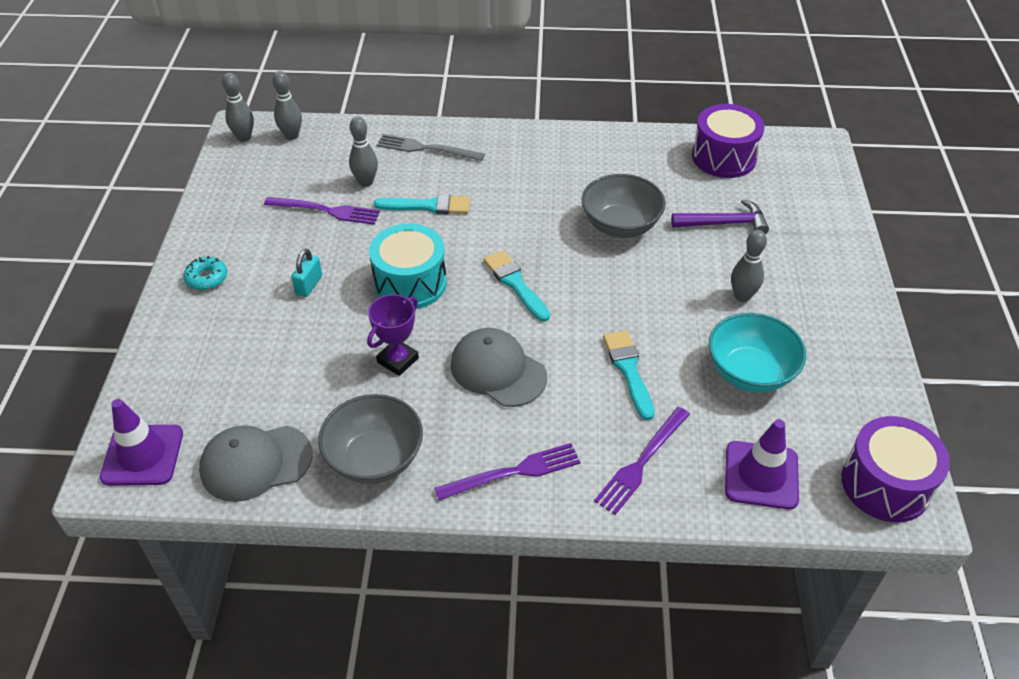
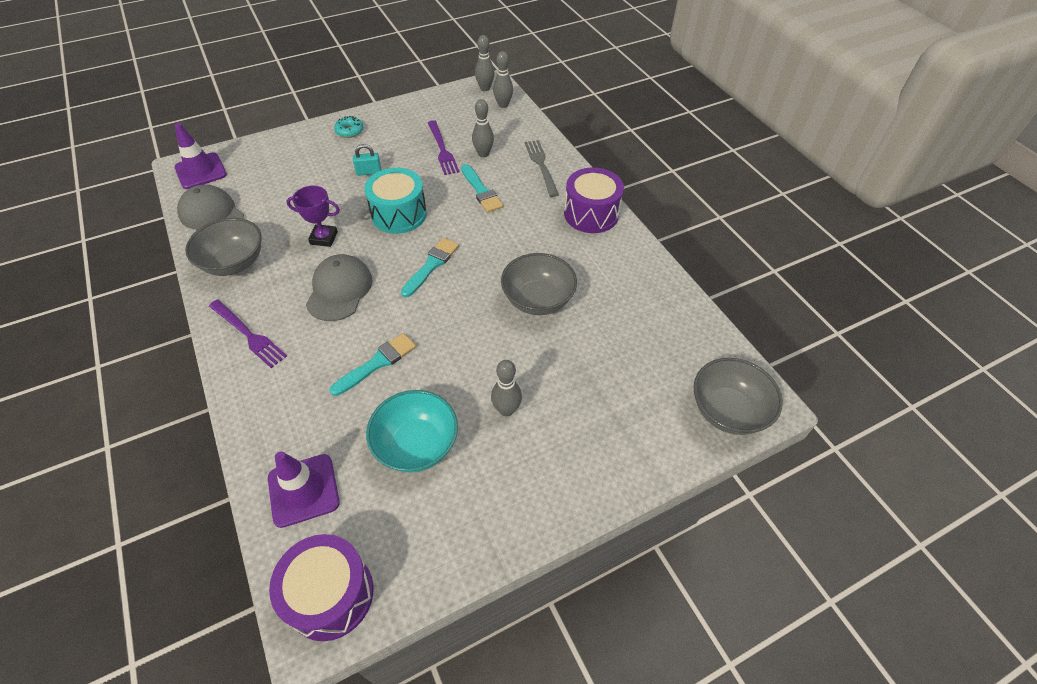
camera: 60 degrees right, 5 degrees up
purple fork [594,407,690,515] -> none
purple hammer [671,199,769,234] -> none
purple drum [692,104,764,178] -> purple drum moved to [564,167,624,233]
none -> grey bowl [693,358,783,435]

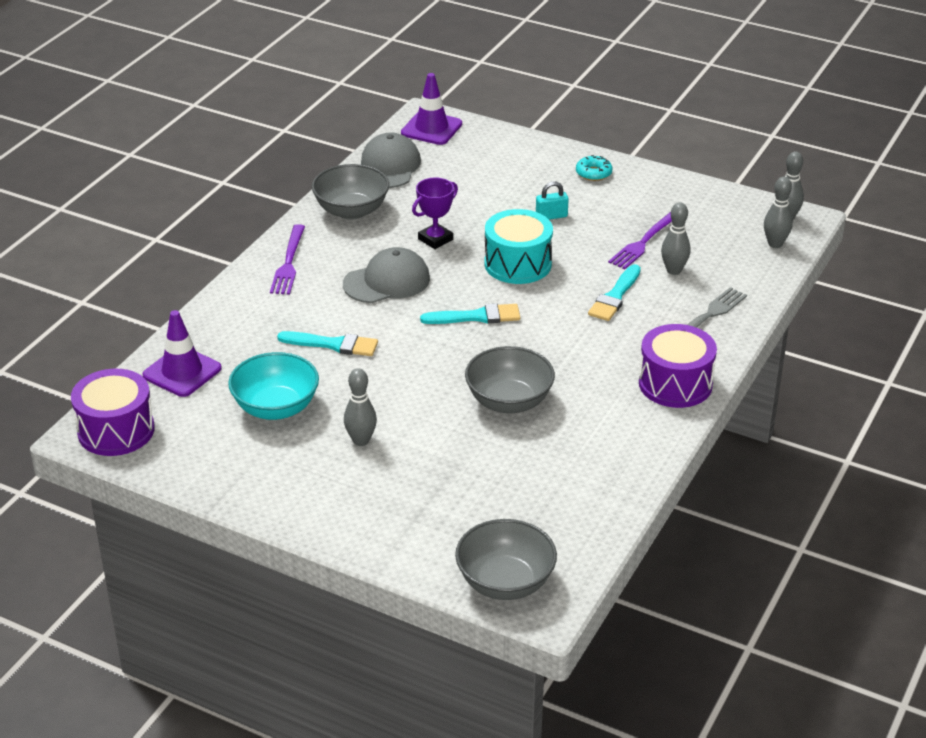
camera: 55 degrees right, 15 degrees down
purple trophy [287,186,340,247] -> purple trophy turned 75 degrees clockwise [412,178,458,249]
turquoise padlock [353,144,381,176] -> turquoise padlock turned 60 degrees counterclockwise [536,182,569,220]

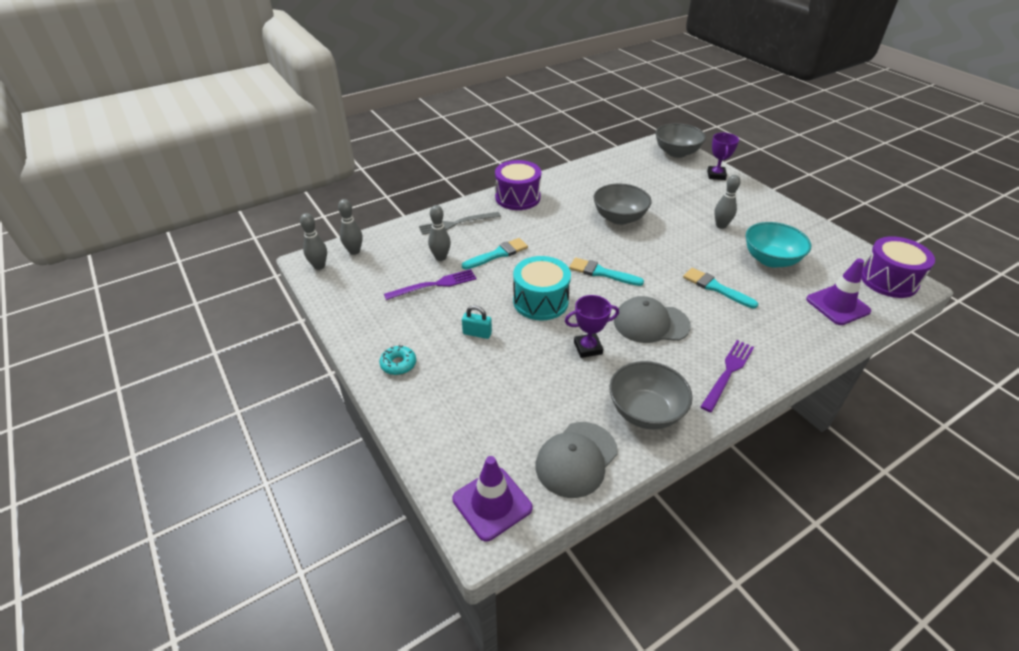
camera: 150 degrees left, 5 degrees up
none -> purple trophy [707,133,739,180]

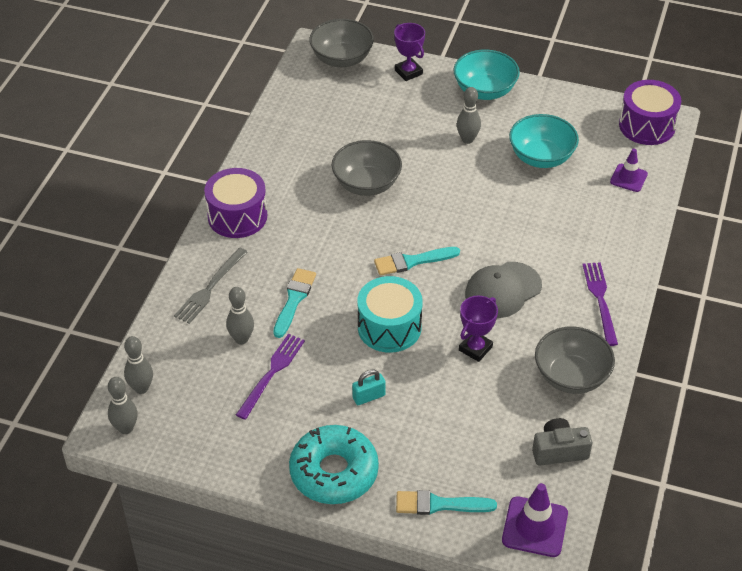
camera: 40 degrees left, 5 degrees up
turquoise donut [379,345,416,375] -> turquoise donut [289,425,379,504], size x2.18
grey cap [536,422,618,498] -> grey camera [532,418,592,465]
turquoise brush [683,268,758,309] -> turquoise brush moved to [396,490,497,515]
purple traffic cone [806,258,871,325] -> purple traffic cone [610,149,648,192], size x0.65
none -> turquoise bowl [454,50,520,100]

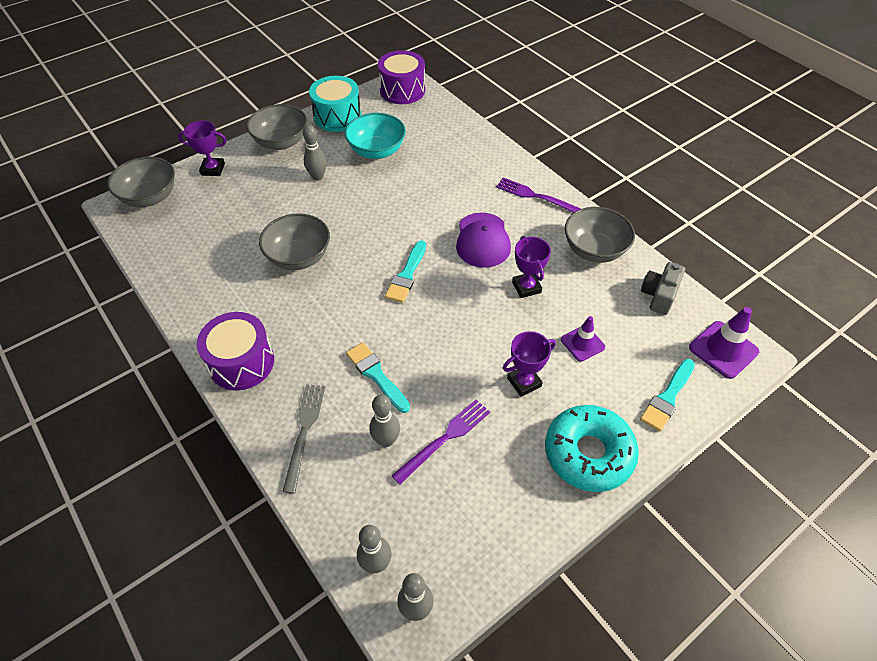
camera: 55 degrees left, 5 degrees up
grey fork [174,248,247,324] -> grey fork turned 150 degrees counterclockwise [282,384,325,494]
purple fork [236,334,305,420] -> purple fork turned 75 degrees clockwise [392,400,490,485]
turquoise padlock [352,369,386,405] -> purple trophy [503,331,556,397]
turquoise drum [357,276,423,353] -> turquoise drum moved to [309,76,361,132]
turquoise bowl [454,50,520,100] -> grey bowl [246,104,307,150]
grey cap [465,262,542,318] -> purple cap [456,213,511,268]
purple traffic cone [610,149,648,192] -> purple traffic cone moved to [561,316,605,362]

